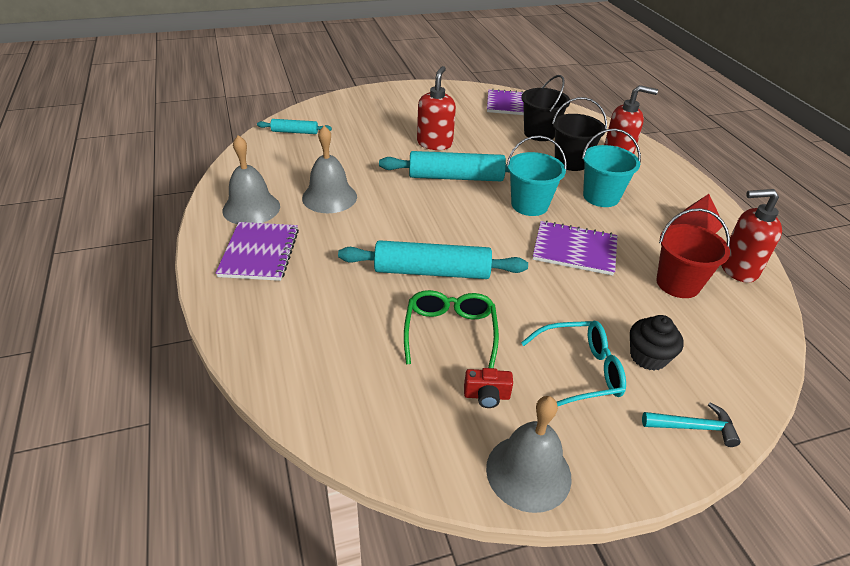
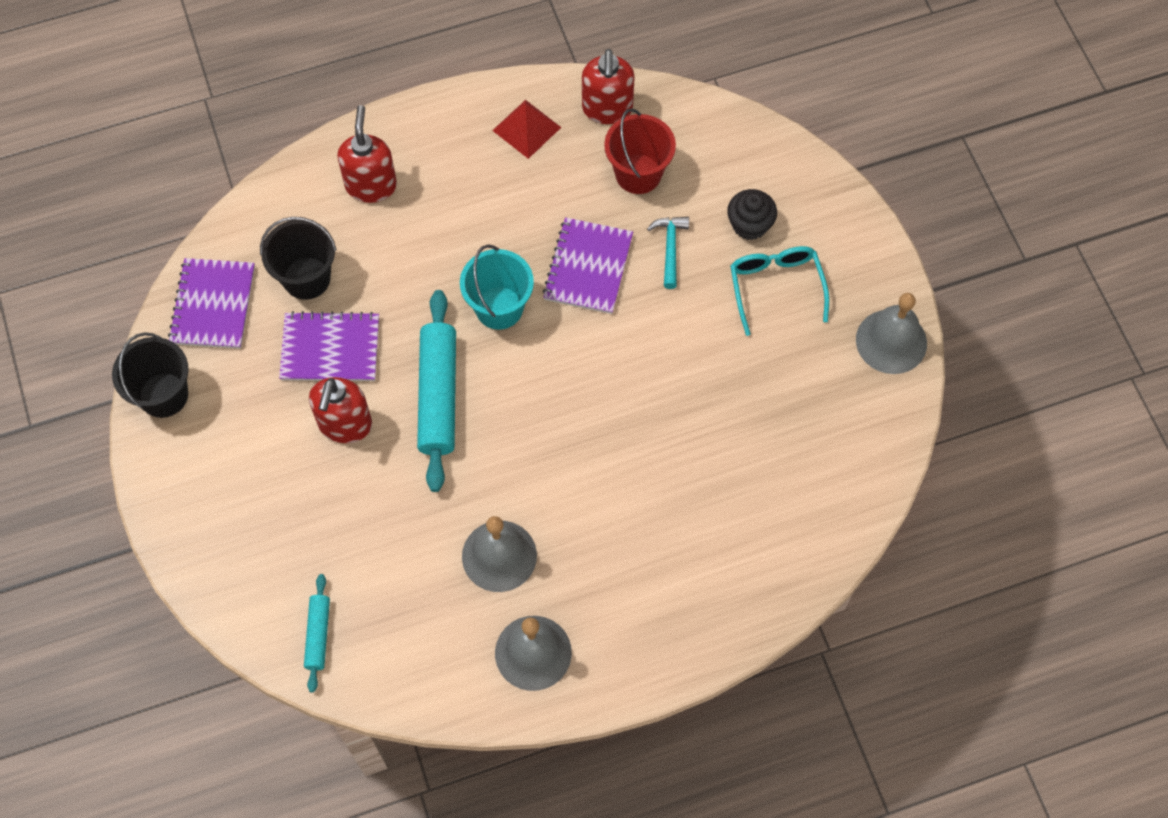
camera: 90 degrees left, 25 degrees up
purple notebook [216,222,299,281] -> purple notebook moved to [279,311,379,381]
turquoise rolling pin [338,240,528,279] -> none
green glasses [404,290,499,368] -> none
red soap dispenser [417,66,456,150] -> red soap dispenser turned 90 degrees counterclockwise [309,377,372,443]
red camera [464,368,513,408] -> none
black bucket [552,97,607,171] -> black bucket moved to [112,332,189,418]
turquoise bucket [582,129,641,207] -> none
turquoise hammer [642,402,741,447] -> turquoise hammer moved to [647,217,689,289]

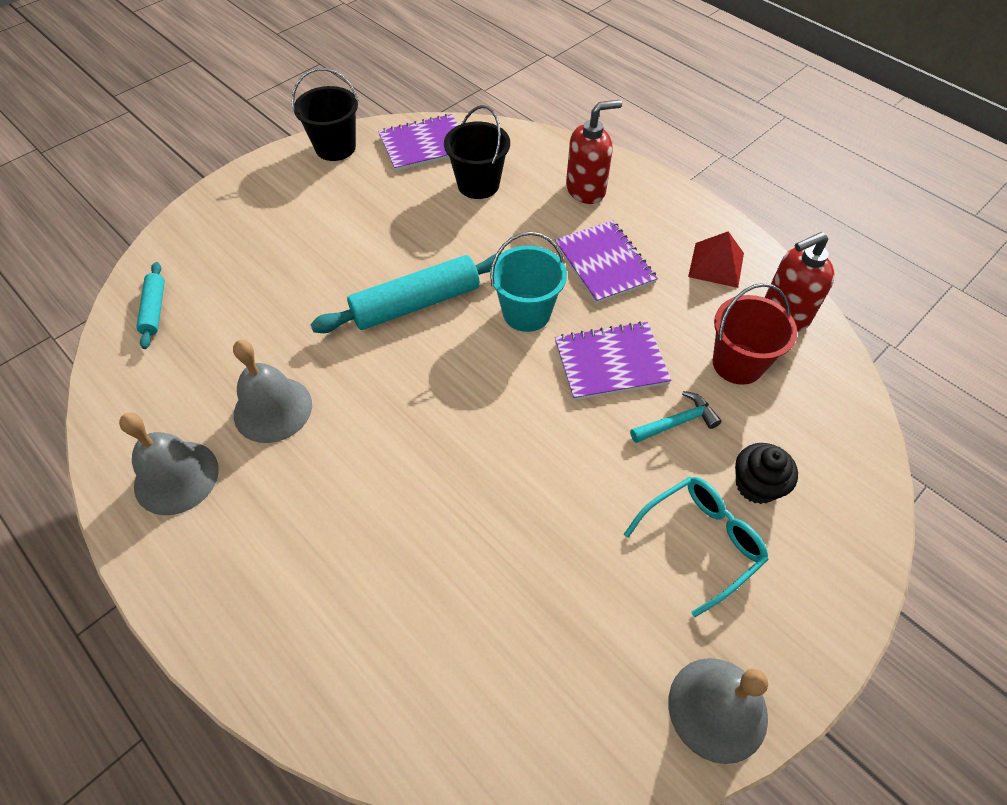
camera: 65 degrees right, 10 degrees down
purple notebook [279,311,379,381] -> purple notebook moved to [555,220,658,304]
turquoise rolling pin [304,574,330,693] -> turquoise rolling pin turned 75 degrees counterclockwise [136,262,165,349]
red soap dispenser [309,377,372,443] -> none

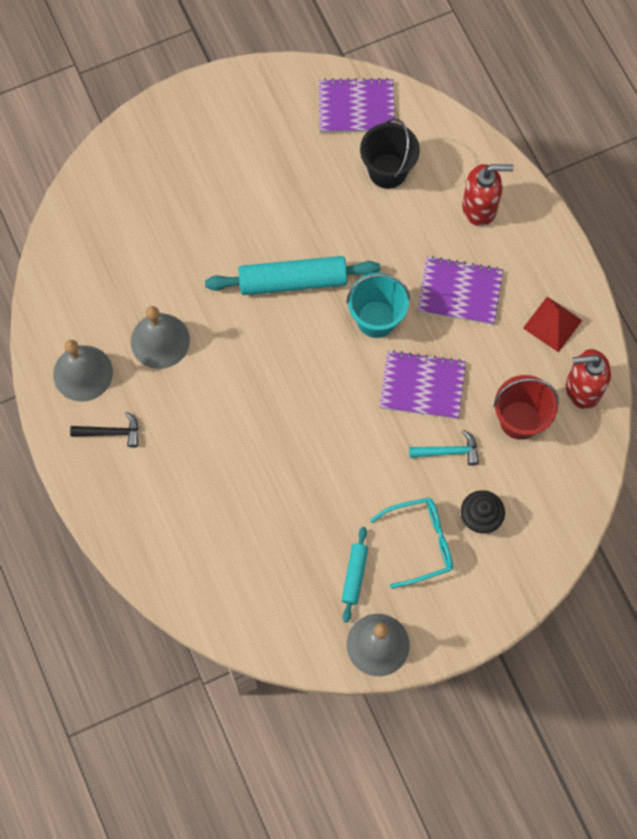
camera: 20 degrees right, 15 degrees up
turquoise rolling pin [136,262,165,349] -> turquoise rolling pin moved to [342,527,368,622]
black bucket [292,68,359,161] -> none
purple notebook [555,220,658,304] -> purple notebook turned 75 degrees counterclockwise [417,256,503,325]
none -> black hammer [70,411,139,448]

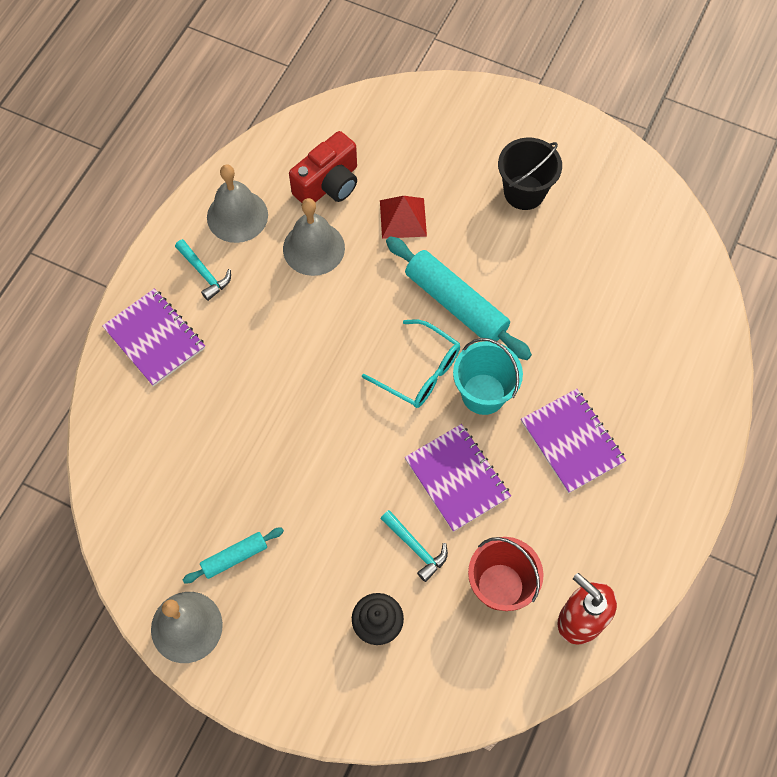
camera: 50 degrees right, 5 degrees down
black hammer [70,411,139,448] -> turquoise hammer [175,239,231,301]
purple notebook [319,78,395,133] -> purple notebook moved to [102,288,205,386]
black bucket [360,118,420,189] -> black bucket moved to [498,138,562,210]
turquoise glasses [370,497,453,588] -> turquoise glasses moved to [362,319,460,408]
red soap dispenser [462,164,514,226] -> none
red pyramid [523,297,583,353] -> red pyramid moved to [380,196,427,239]
none -> red camera [289,131,357,203]

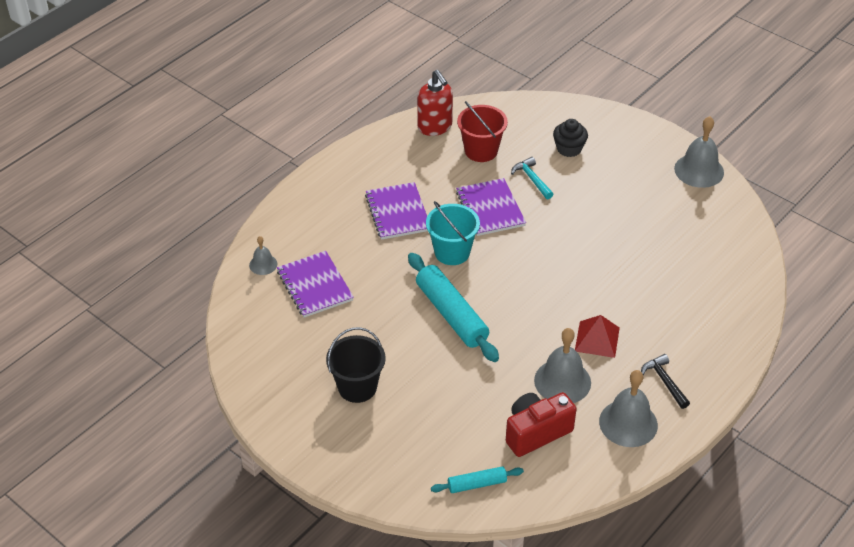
camera: 165 degrees left, 20 degrees down
purple notebook [102,288,205,386] -> purple notebook moved to [277,251,354,318]
turquoise hammer [175,239,231,301] -> black hammer [641,354,690,409]
turquoise rolling pin [183,528,284,584] -> turquoise rolling pin moved to [431,466,524,493]
turquoise glasses [362,319,460,408] -> none
red pyramid [380,196,427,239] -> red pyramid moved to [575,315,620,358]
none -> grey bell [249,236,277,275]

